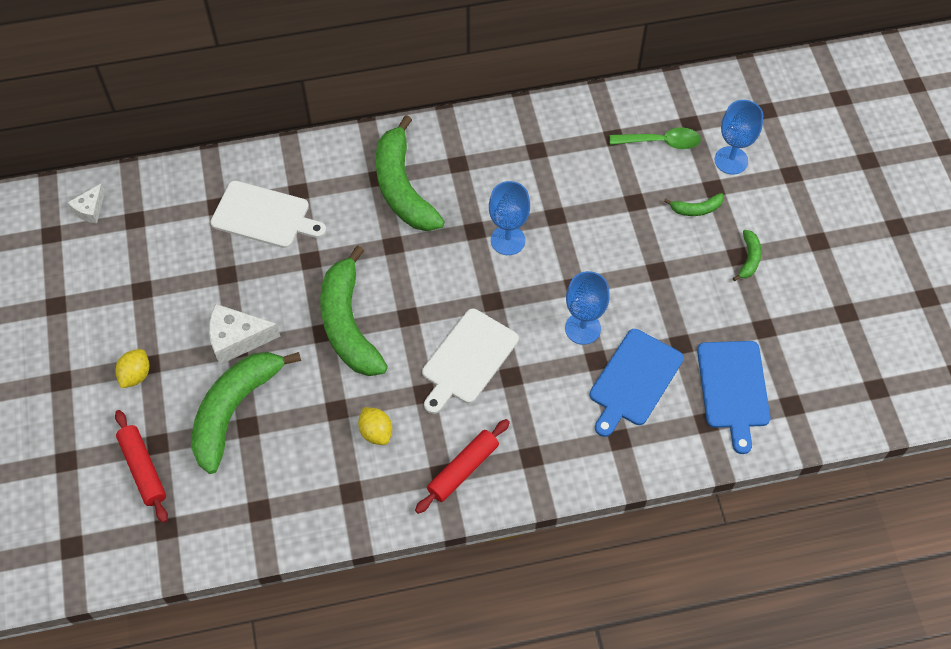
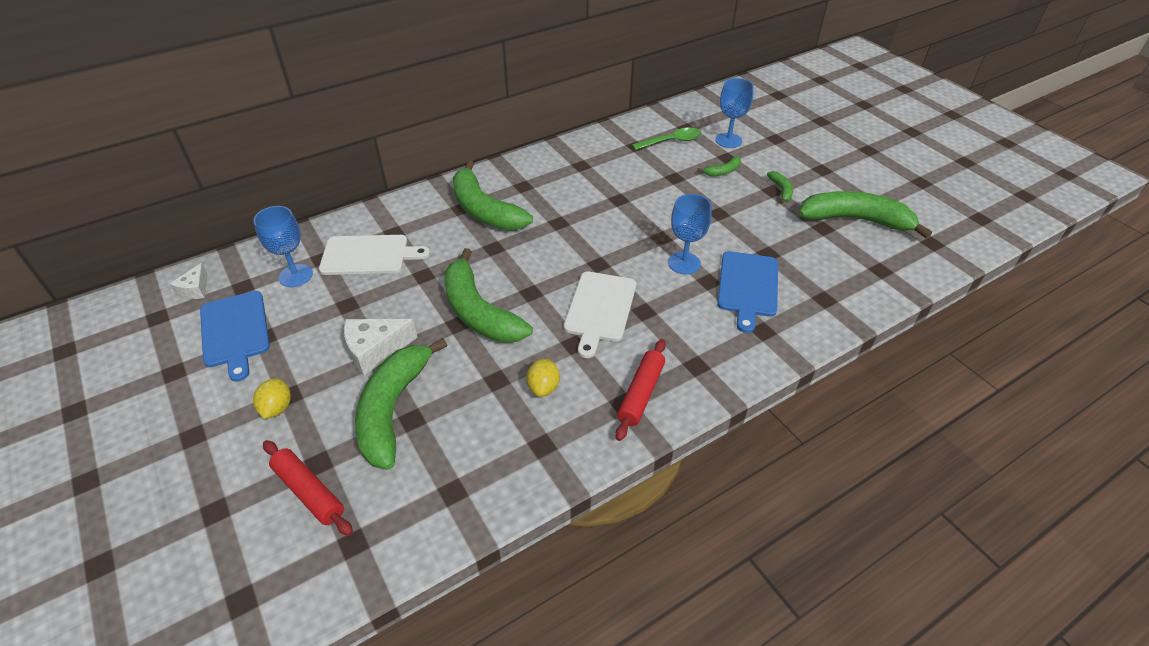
camera: 20 degrees left, 15 degrees down
yellow lemon [358,407,392,445] -> yellow lemon turned 60 degrees clockwise [526,359,560,397]
blue goblet [489,181,530,255] -> blue goblet moved to [253,206,313,287]
blue cutting board [697,341,771,454] -> blue cutting board moved to [200,291,270,382]
none -> green banana [798,191,932,238]

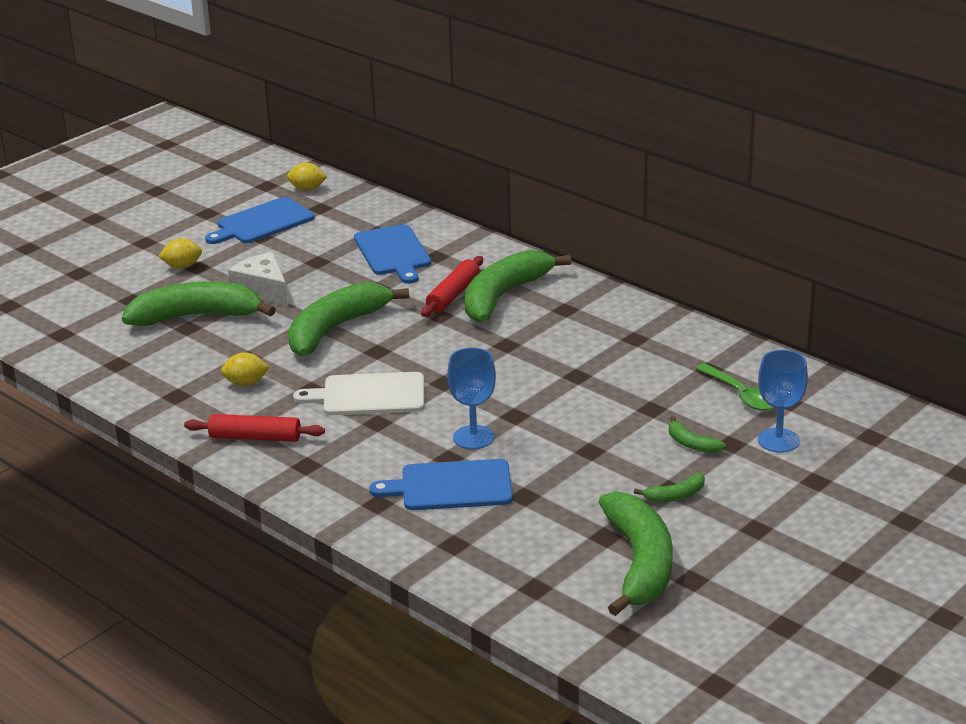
camera: 75 degrees right, 15 degrees down
white cheese [170,263,207,299] -> yellow lemon [287,163,327,191]
blue goblet [253,206,313,287] -> none
red rolling pin [263,440,353,536] -> red rolling pin moved to [421,256,483,317]
white cutting board [319,235,430,275] -> blue cutting board [354,224,431,284]

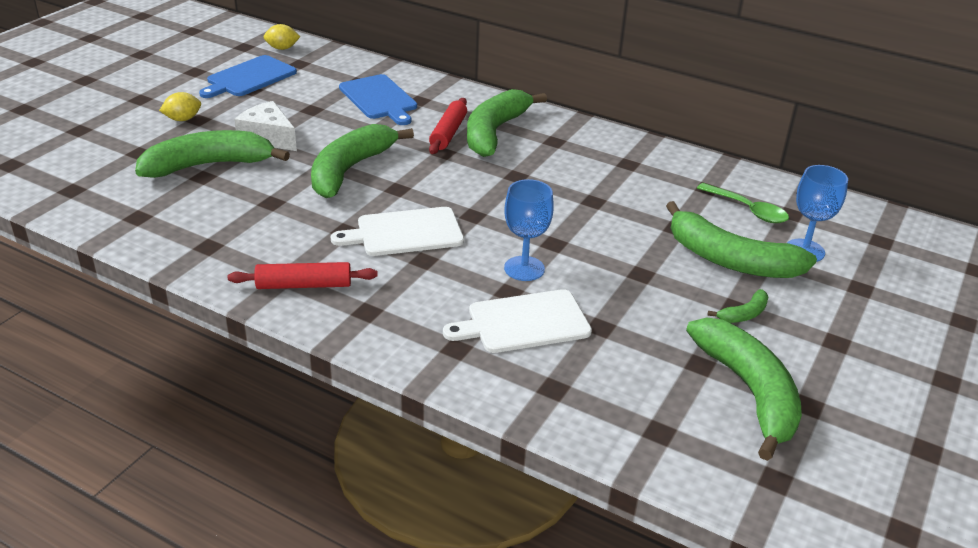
camera: 15 degrees left, 5 degrees up
yellow lemon [221,352,269,386] -> none
blue cutting board [369,459,513,510] -> white cutting board [443,289,592,353]
green banana [669,416,726,453] -> green banana [666,201,817,278], size x2.33

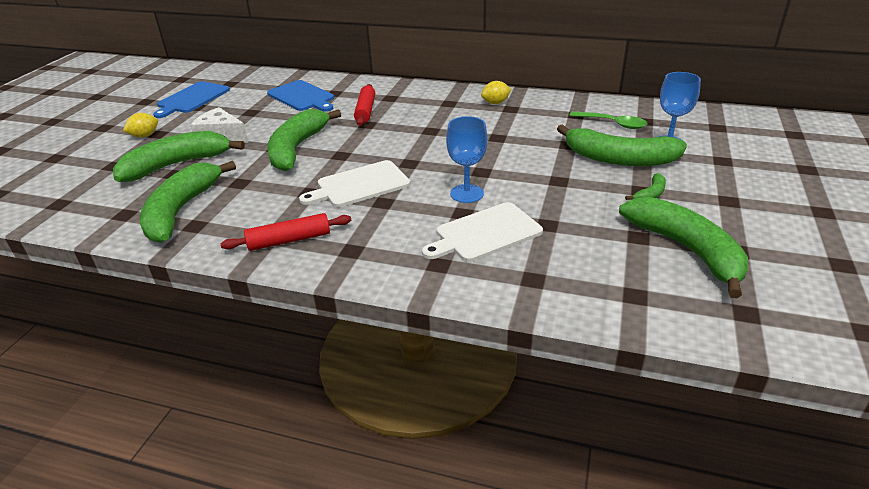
camera: 10 degrees left, 0 degrees up
yellow lemon [263,24,300,50] -> yellow lemon moved to [481,81,511,104]
green banana [467,89,547,157] -> green banana moved to [140,161,236,243]

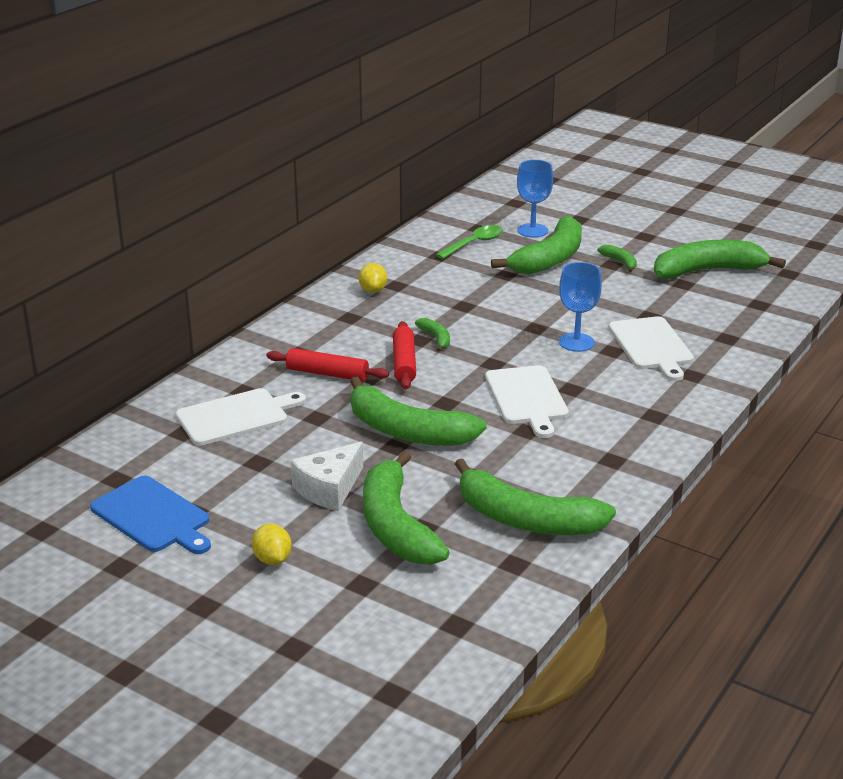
camera: 75 degrees left, 5 degrees down
red rolling pin [220,213,351,251] -> red rolling pin moved to [393,321,416,389]
blue cutting board [267,80,334,112] -> white cutting board [176,388,306,445]
none -> green banana [415,318,450,352]

